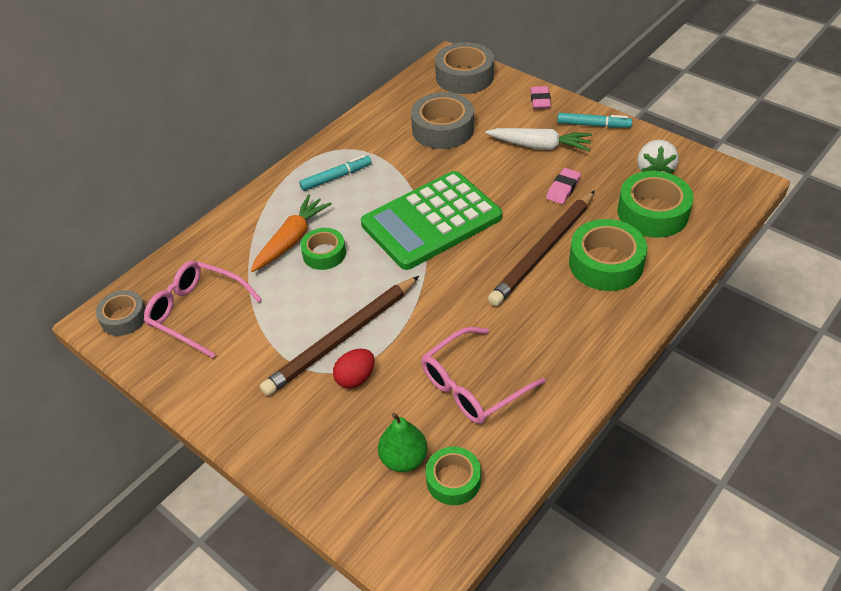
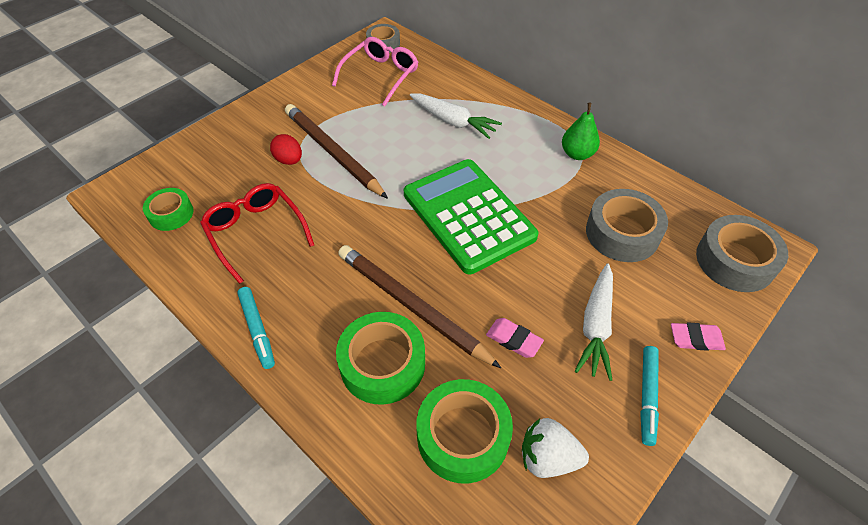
camera: 90 degrees right, 5 degrees up
orange carrot [251,195,332,272] -> white carrot [410,93,502,139]
turquoise marker [299,155,372,191] -> turquoise marker moved to [237,287,275,369]
green tape [300,228,346,270] -> none
green pear [378,413,428,472] -> green pear moved to [562,103,600,160]
pink glasses [421,327,546,424] -> red glasses [200,183,314,284]

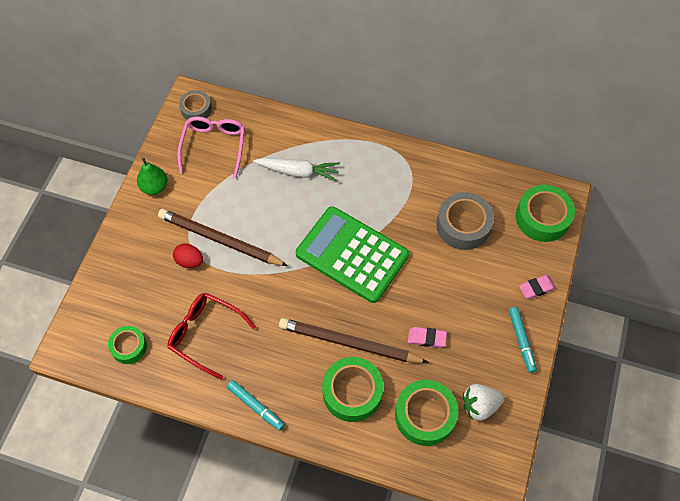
camera: 25 degrees left, 10 degrees up
green pear [562,103,600,160] -> green pear moved to [137,158,168,195]
white carrot [575,263,613,381] -> none
grey tape [696,215,788,292] -> green tape [516,185,575,242]

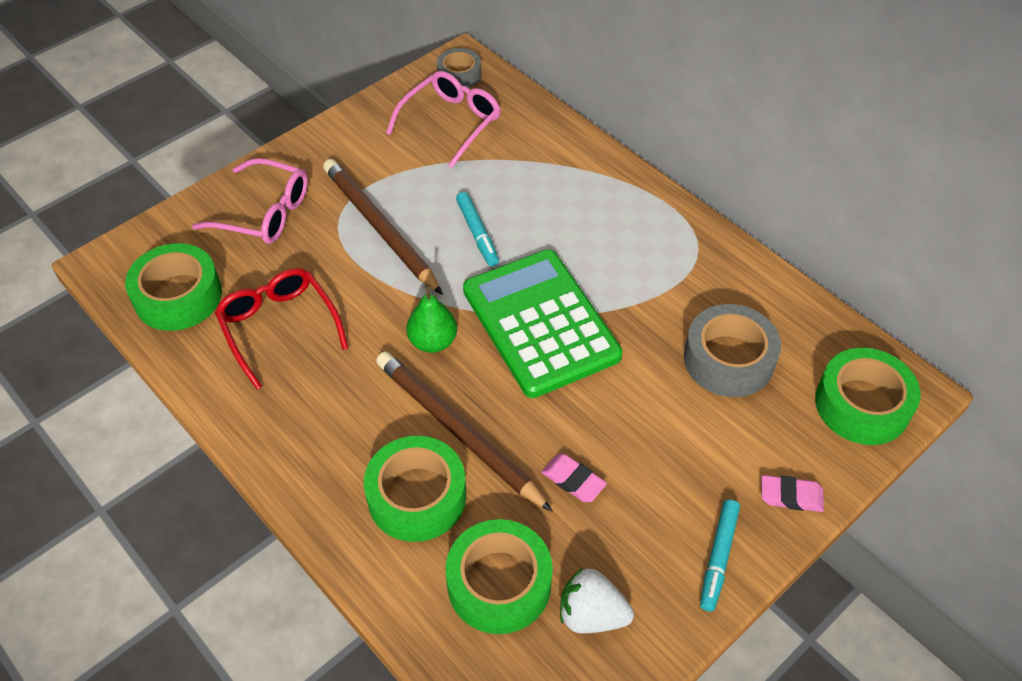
camera: 30 degrees right, 10 degrees down
green tape [108,326,147,364] -> green tape [125,243,222,331], size x1.64
green pear [137,158,168,195] -> green pear moved to [407,285,457,353]
red egg [173,243,203,268] -> none
turquoise marker [227,380,285,431] -> turquoise marker moved to [456,192,499,266]
white carrot [253,158,340,182] -> none
none -> pink glasses [192,158,308,244]

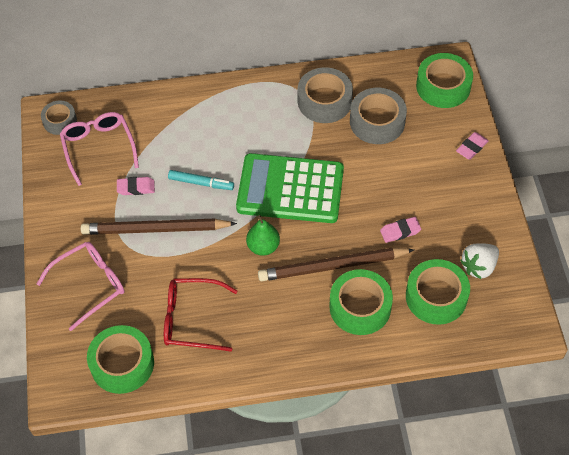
camera: 55 degrees left, 5 degrees up
turquoise marker [700,499,740,612] -> none
none -> pink eraser [117,177,155,195]
none -> grey tape [298,67,353,123]

